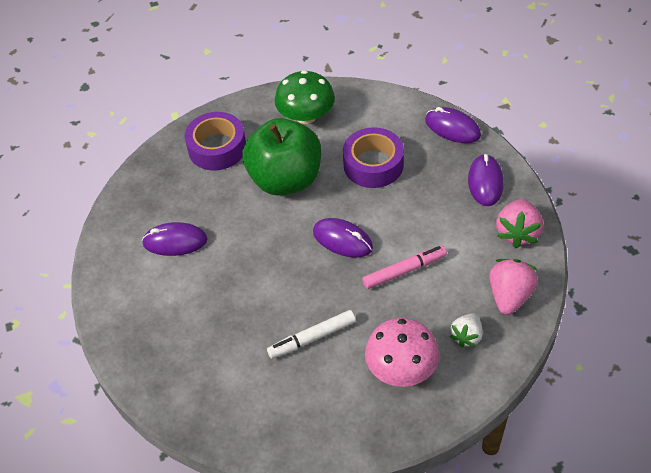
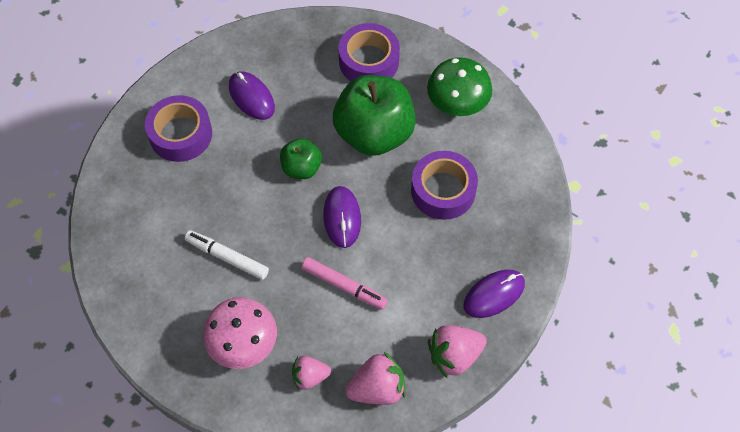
camera: 50 degrees right, 10 degrees up
purple mouse [425,107,481,143] -> none
white strawberry [450,313,482,347] -> pink strawberry [292,356,331,390]
none -> purple tape [145,95,212,162]
none -> green apple [280,138,322,179]

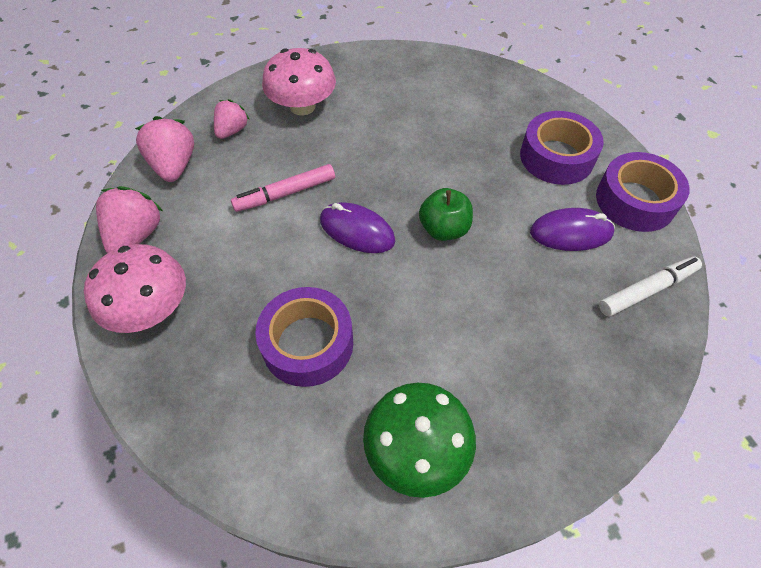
camera: 125 degrees right, 5 degrees down
white marker [185,230,269,280] -> white marker moved to [599,256,702,316]
green apple [333,75,416,156] -> none
purple tape [338,23,400,81] -> purple tape moved to [596,152,690,232]
pink strawberry [345,352,405,405] -> pink strawberry turned 150 degrees clockwise [135,116,194,182]
purple mouse [464,270,525,318] -> pink mushroom [84,244,186,333]

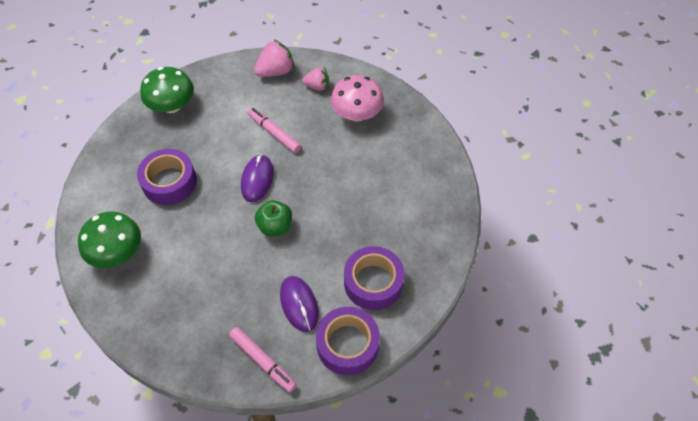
camera: 70 degrees right, 0 degrees up
pink mushroom [84,244,186,333] -> green mushroom [140,67,194,113]
pink strawberry [96,186,164,253] -> none
white marker [599,256,702,316] -> pink marker [229,327,297,392]

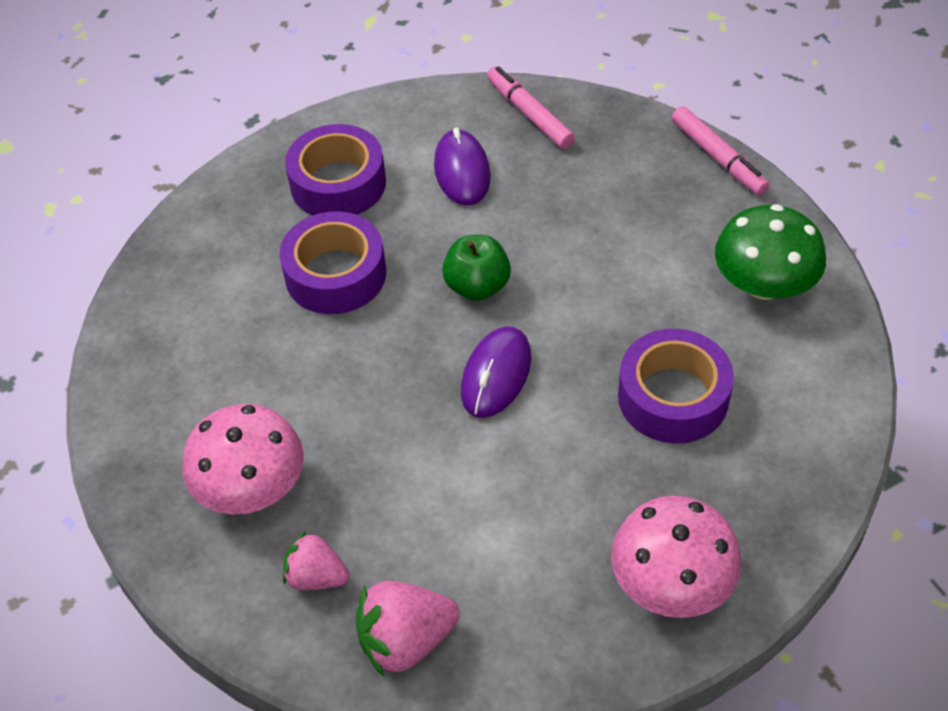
camera: 165 degrees left, 5 degrees down
green mushroom [140,67,194,113] -> pink mushroom [611,496,741,618]
pink marker [247,107,301,153] -> pink marker moved to [672,106,770,195]
purple tape [316,307,380,375] -> purple tape moved to [279,211,386,314]

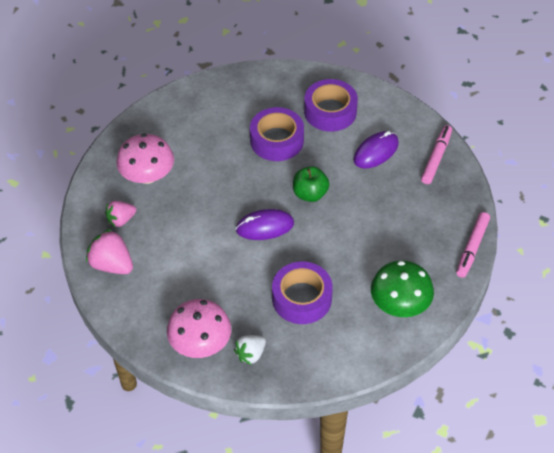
camera: 55 degrees right, 0 degrees up
pink strawberry [283,531,349,590] -> pink strawberry turned 105 degrees counterclockwise [105,201,136,228]
none -> white strawberry [234,335,266,365]

